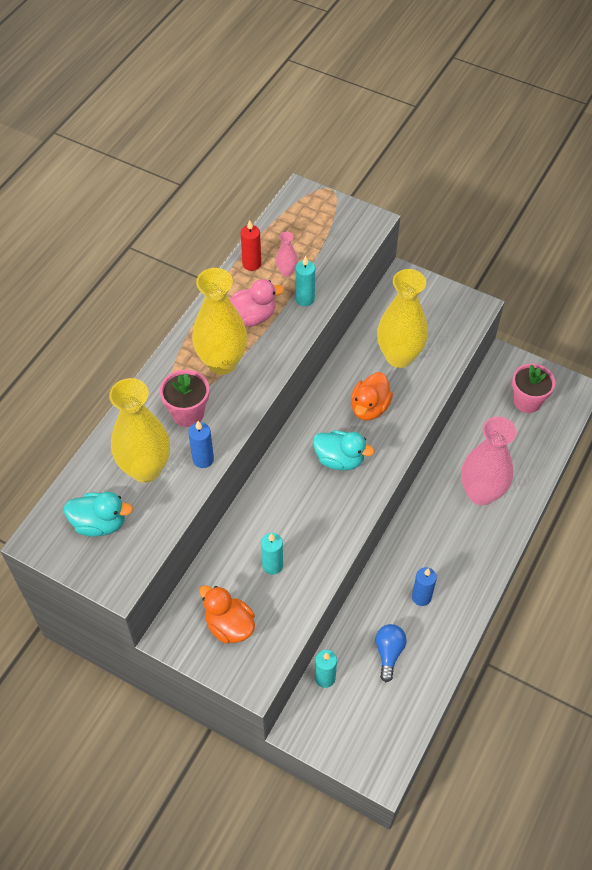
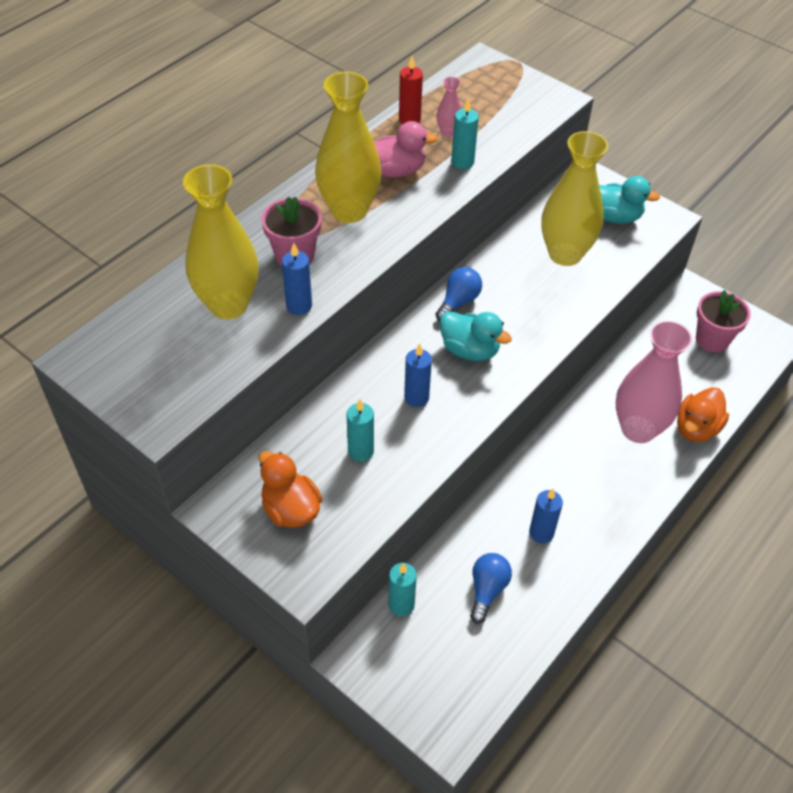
camera: 10 degrees right, 5 degrees down
turquoise duck [64,492,133,537] -> turquoise duck moved to [599,176,660,224]
orange duck [351,372,393,421] -> orange duck moved to [677,387,729,442]
none -> blue candle [404,343,432,407]
none -> blue light bulb [435,267,482,321]

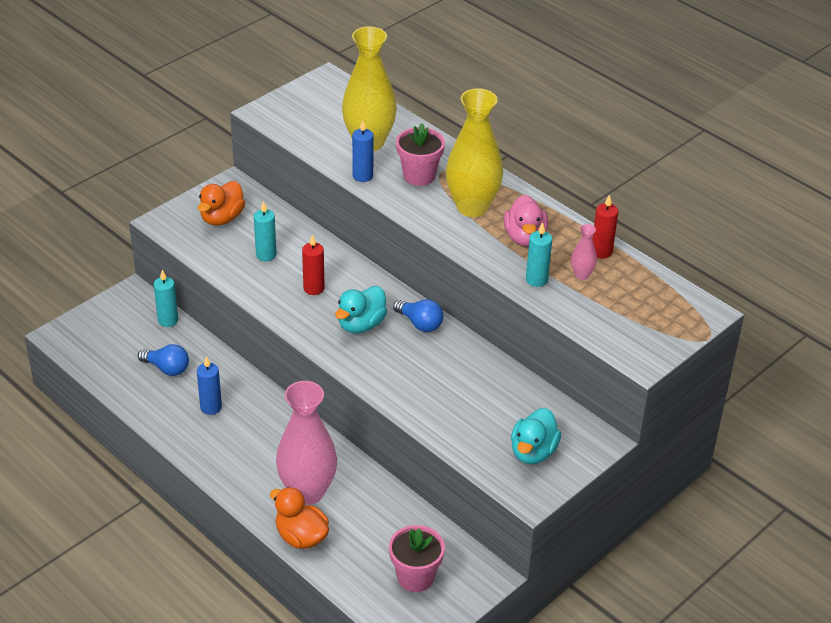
camera: 95 degrees right, 10 degrees down
orange duck [259,451,323,528] -> orange duck turned 150 degrees clockwise [198,181,245,226]
blue candle [404,343,432,407] -> red candle [302,234,325,295]
yellow vase [541,131,609,266] -> none

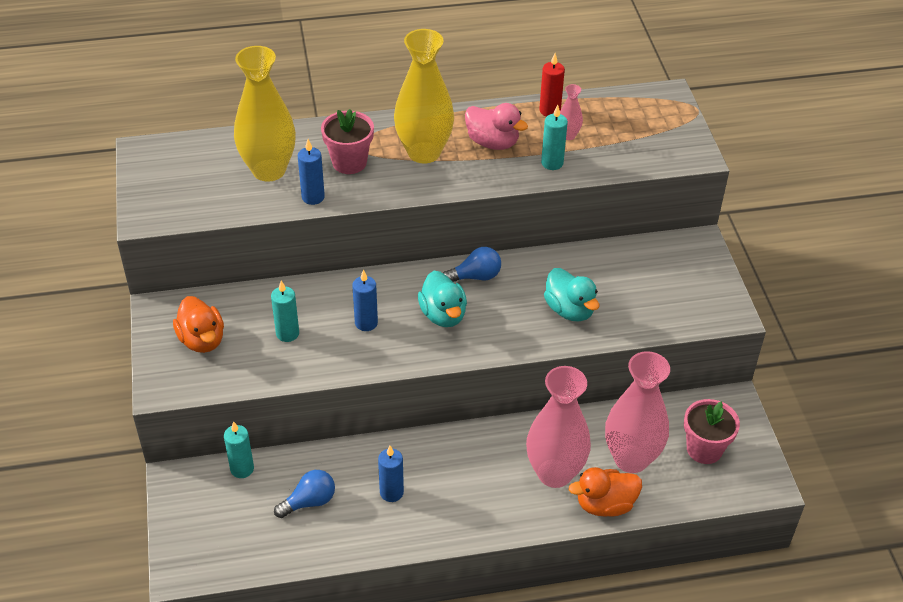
camera: 55 degrees left, 5 degrees up
red candle [302,234,325,295] -> blue candle [352,269,378,331]
turquoise duck [511,408,561,464] -> turquoise duck moved to [544,268,599,321]
none -> pink vase [605,351,670,473]

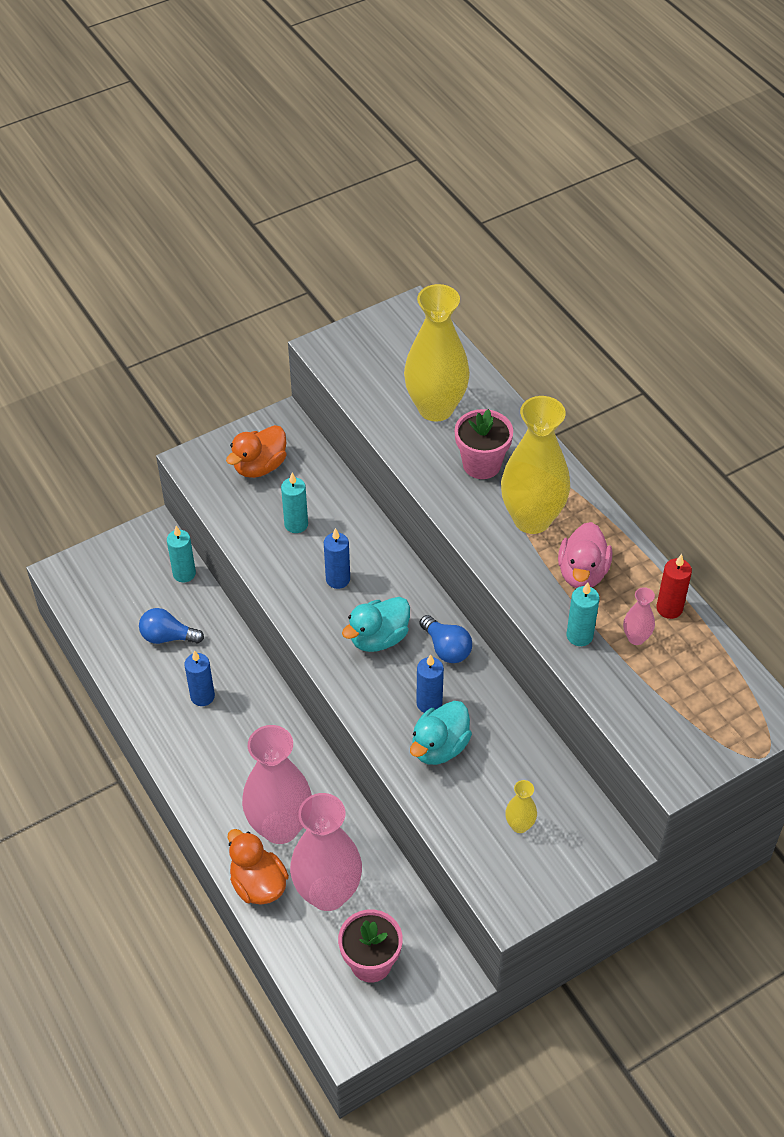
camera: 70 degrees right, 5 degrees up
blue light bulb [274,470,335,518] -> blue light bulb turned 150 degrees clockwise [139,608,204,644]
blue candle [298,139,325,205] -> blue candle moved to [416,654,444,713]
none -> yellow vase [505,780,537,833]

